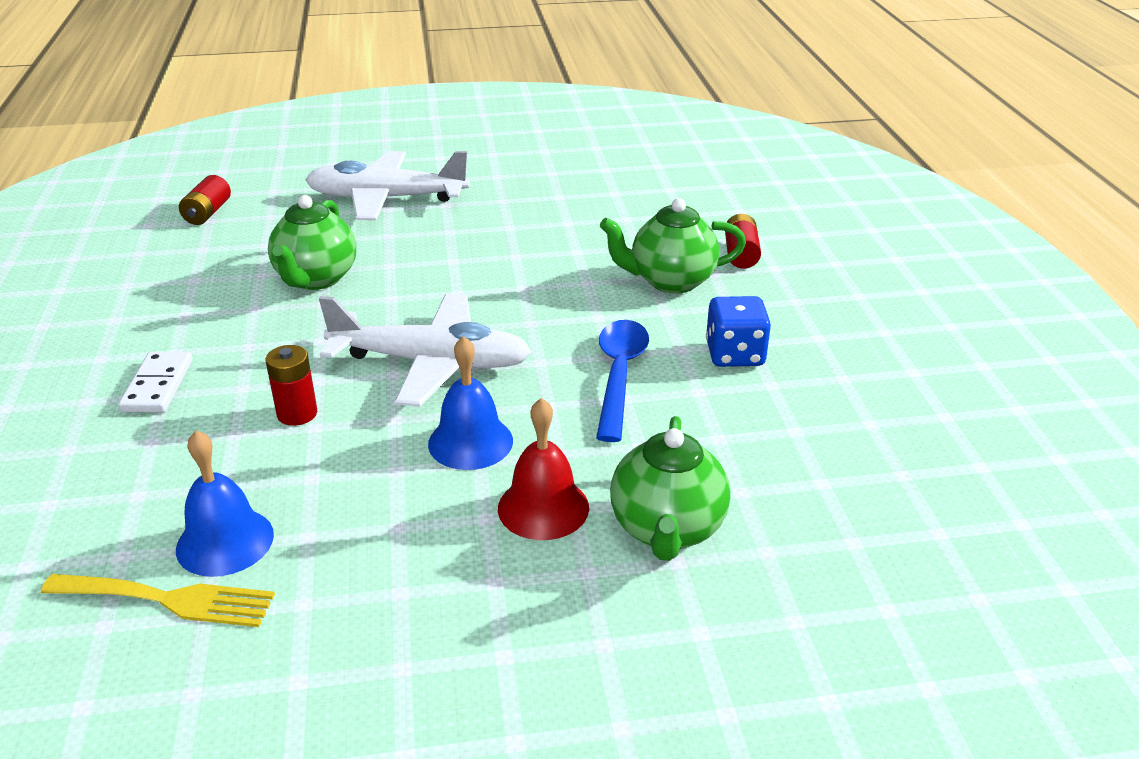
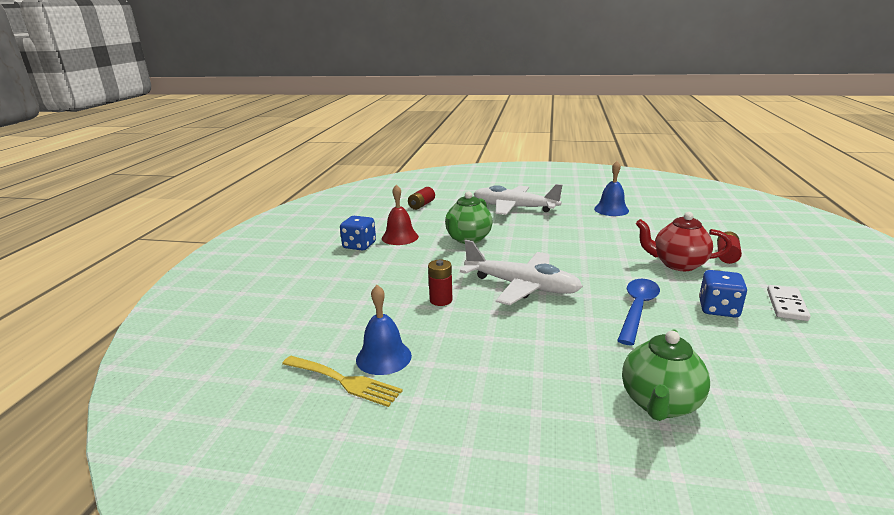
camera: 20 degrees right, 10 degrees down
white domino [118,352,192,412] -> white domino moved to [767,285,810,321]
blue bell [428,336,513,470] -> blue bell moved to [594,161,629,216]
red bell [498,398,589,540] -> red bell moved to [382,184,419,245]
green teapot [600,198,746,294] -> red teapot [636,212,732,271]
none -> blue dice [340,216,376,251]

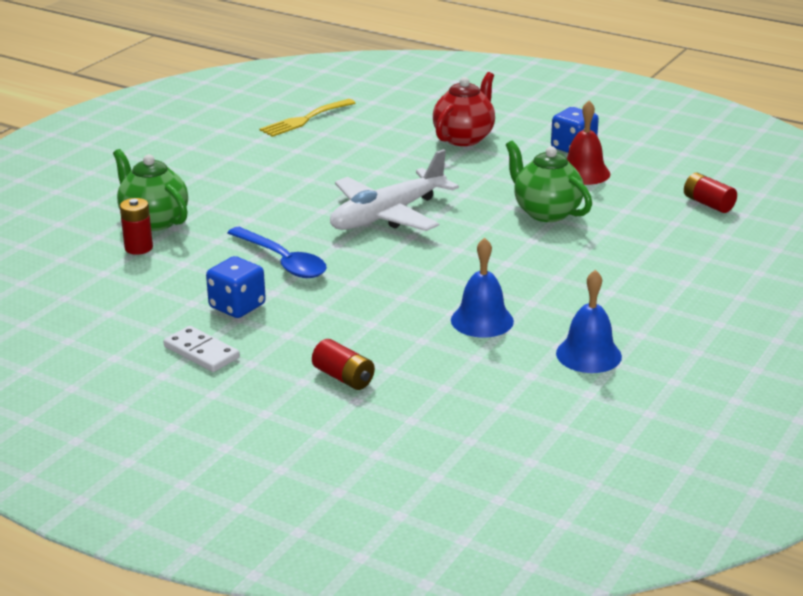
camera: 110 degrees right, 5 degrees up
blue bell [356,285,412,375] -> blue bell moved to [451,238,514,338]
red battery [428,260,452,306] -> red battery moved to [120,198,153,255]
white plane [474,184,562,215] -> none
red teapot [636,212,732,271] -> red teapot moved to [433,72,495,146]

